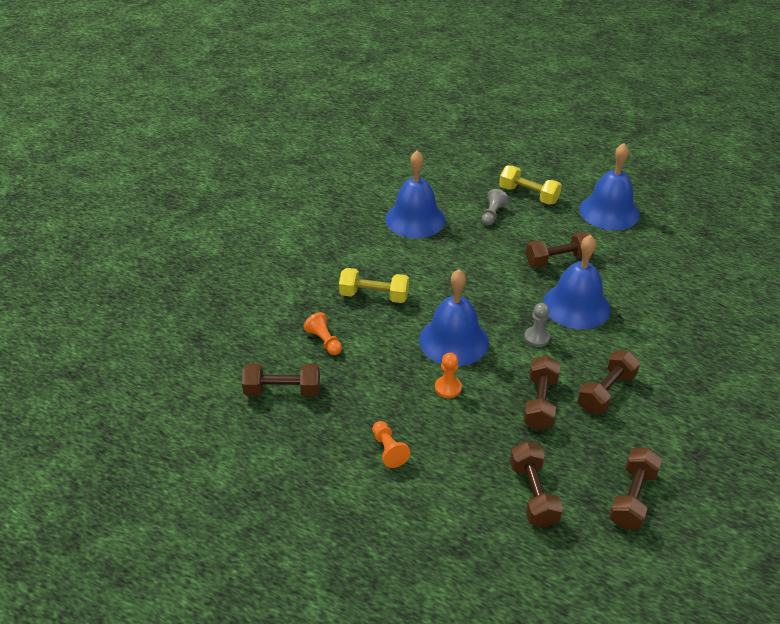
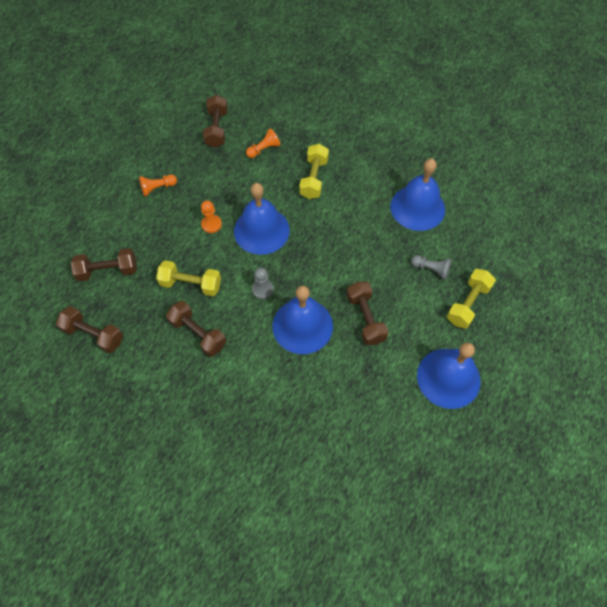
camera: 90 degrees right, 20 degrees up
brown dumbbell [523,356,560,430] -> yellow dumbbell [156,260,221,296]

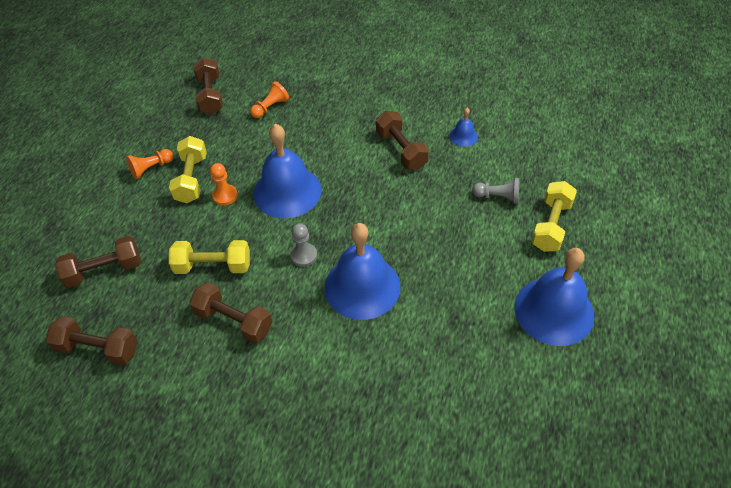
camera: 10 degrees left, 10 degrees down
yellow dumbbell [299,144,329,199] -> yellow dumbbell moved to [169,136,207,203]
brown dumbbell [347,282,389,345] -> brown dumbbell moved to [376,111,429,170]
blue bell [390,158,445,231] -> blue bell [449,108,478,147], size x0.44

